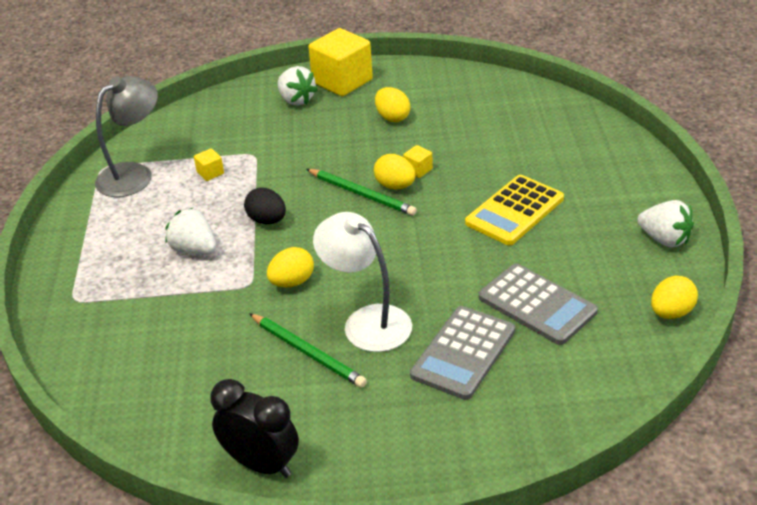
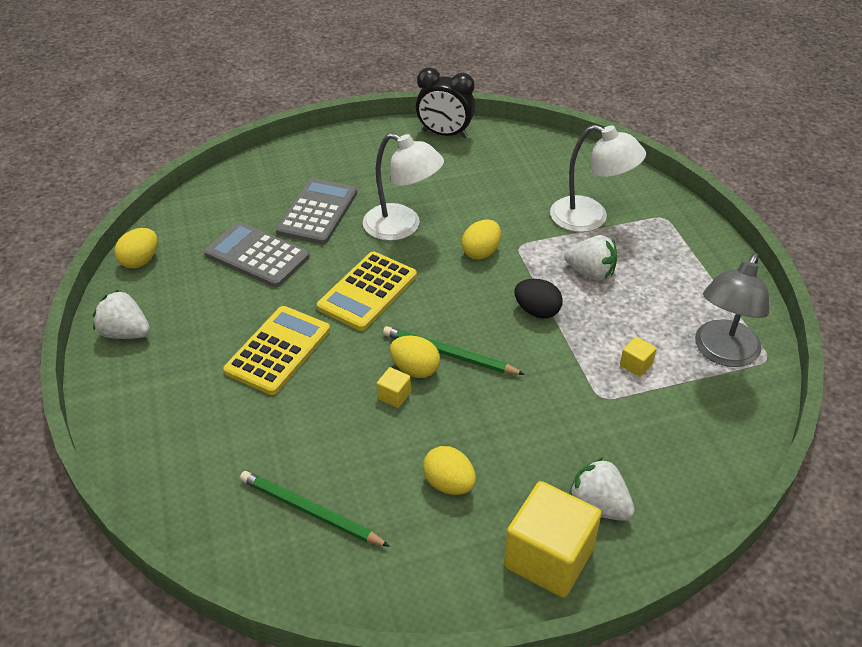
camera: 165 degrees right, 5 degrees up
green pencil [249,313,367,388] -> green pencil moved to [240,471,390,547]
none -> yellow calculator [317,252,417,331]
none -> white lamp [550,125,646,232]

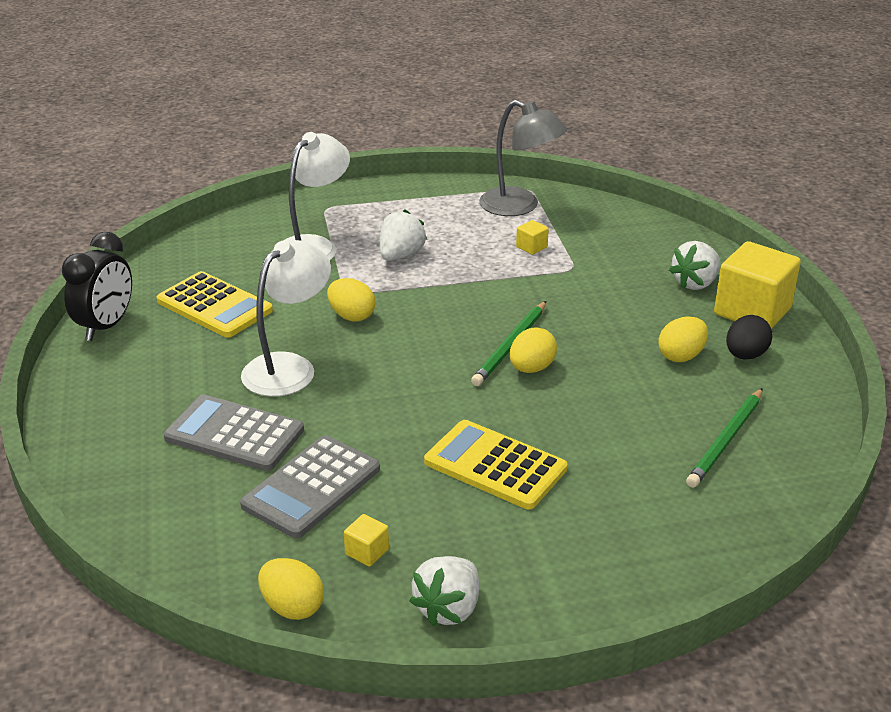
camera: 85 degrees left, 10 degrees down
yellow calculator [317,252,417,331] -> yellow calculator moved to [157,271,273,338]
yellow cube [376,367,411,408] -> yellow cube moved to [344,514,389,567]
black egg [514,279,563,318] -> black egg moved to [726,315,773,360]

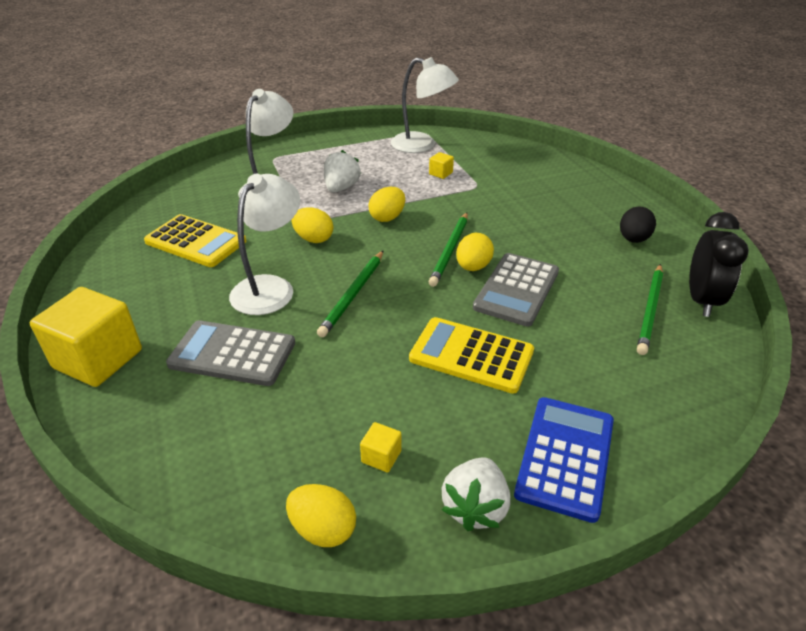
camera: 10 degrees left, 5 degrees up
black clock [62,232,132,341] -> black clock moved to [689,212,749,317]
grey calculator [240,435,380,538] -> grey calculator moved to [473,253,559,327]
grey lamp [479,100,567,216] -> white lamp [391,57,459,153]
yellow egg [658,316,708,362] -> yellow egg moved to [368,187,405,222]
white strawberry [669,241,720,290] -> none
yellow cube [714,241,801,329] -> yellow cube moved to [30,287,142,387]
none -> green pencil [317,251,383,337]
none -> blue calculator [514,397,614,523]

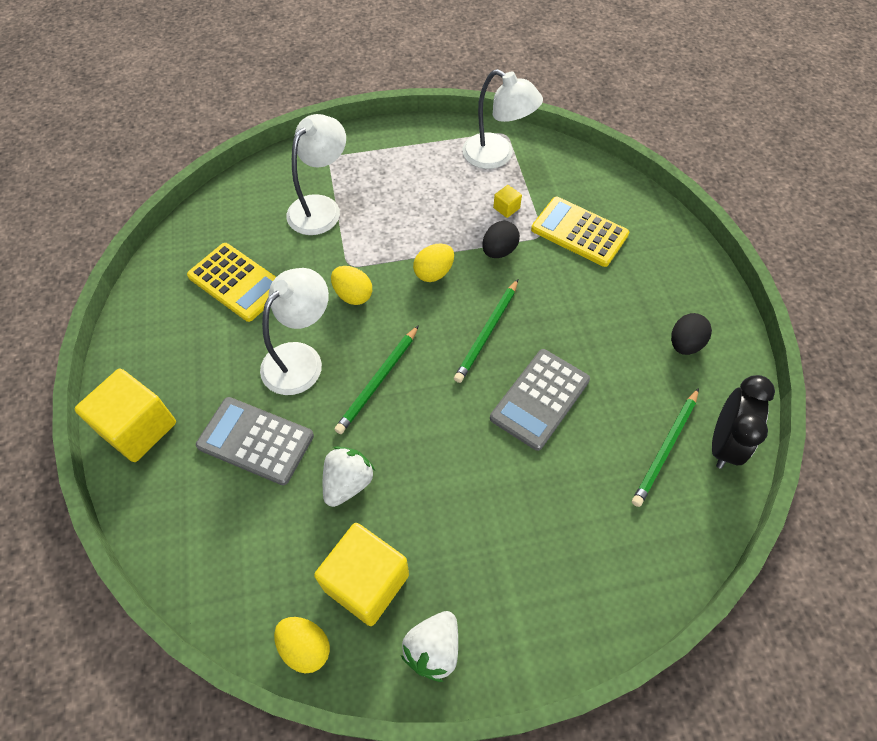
camera: 10 degrees right, 20 degrees up
white strawberry [324,150,361,193] -> white strawberry moved to [323,446,375,507]
yellow cube [360,422,401,472] -> yellow cube [314,523,409,626], size x2.37
yellow calculator [409,317,534,393] -> yellow calculator moved to [531,197,629,267]
yellow egg [456,233,494,271] -> none
blue calculator [514,397,614,523] -> none
none -> black egg [482,221,520,258]

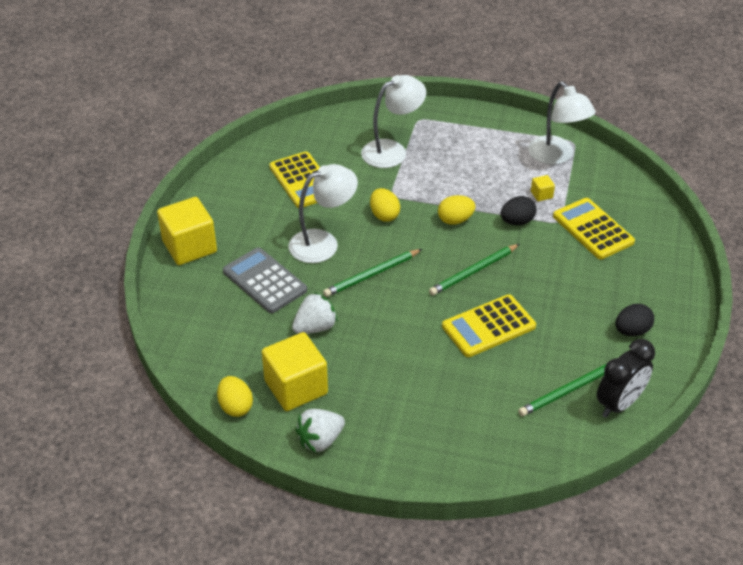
camera: 25 degrees right, 15 degrees down
grey calculator [490,349,590,451] -> yellow calculator [442,294,536,357]

